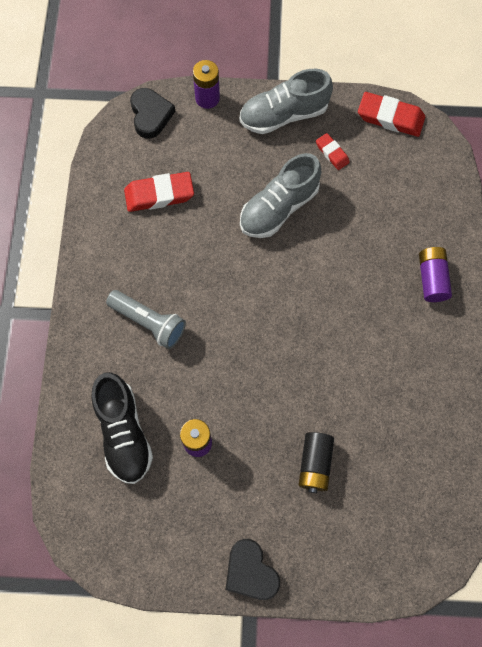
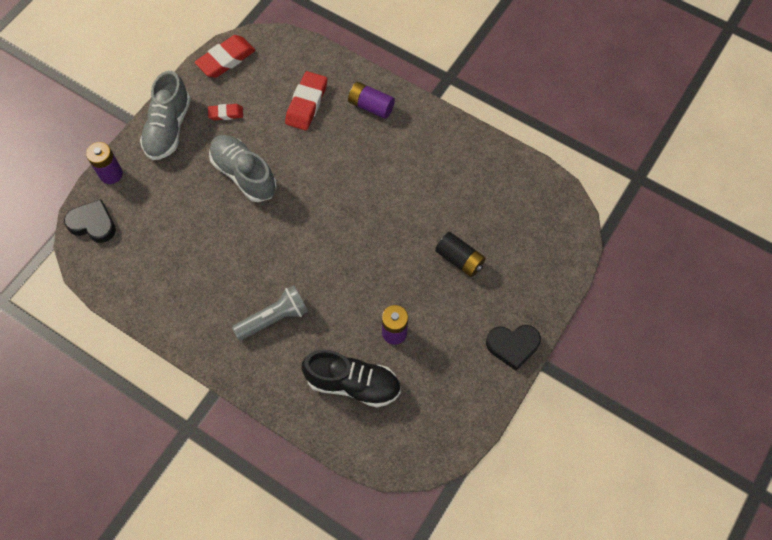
camera: 60 degrees left, 5 degrees down
red eraser [124,172,194,212] -> red eraser moved to [285,71,327,131]
grey shoe [240,153,321,238] -> grey shoe turned 150 degrees clockwise [209,135,277,202]

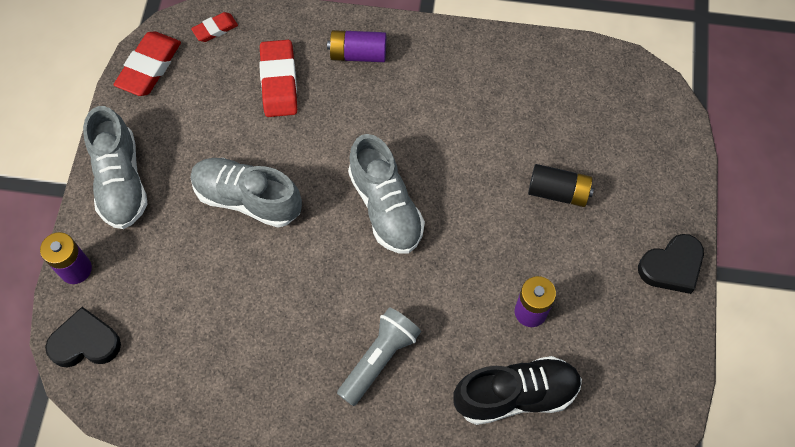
camera: 25 degrees left, 0 degrees up
red eraser [208,104,243,120] -> red eraser moved to [191,12,238,42]
none -> grey shoe [348,134,425,253]

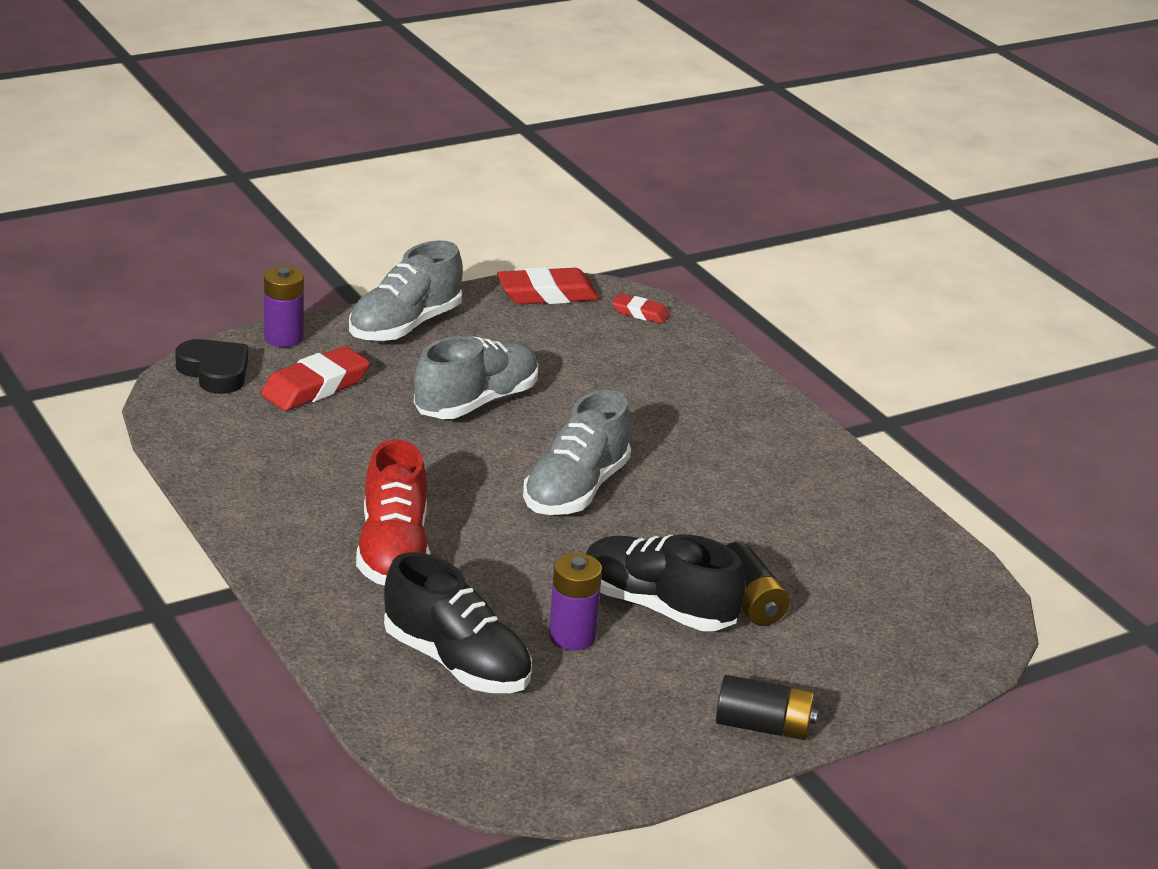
camera: 50 degrees right, 35 degrees down
grey shoe [191,158,302,228] -> grey shoe turned 60 degrees clockwise [414,336,538,419]
red eraser [259,40,297,117] -> red eraser moved to [261,346,370,411]
purple battery [327,30,386,62] -> none
grey flashlight [337,308,421,406] -> red shoe [356,440,430,586]
black heart [638,234,704,294] -> black battery [716,675,818,740]
none -> black shoe [586,534,746,631]

